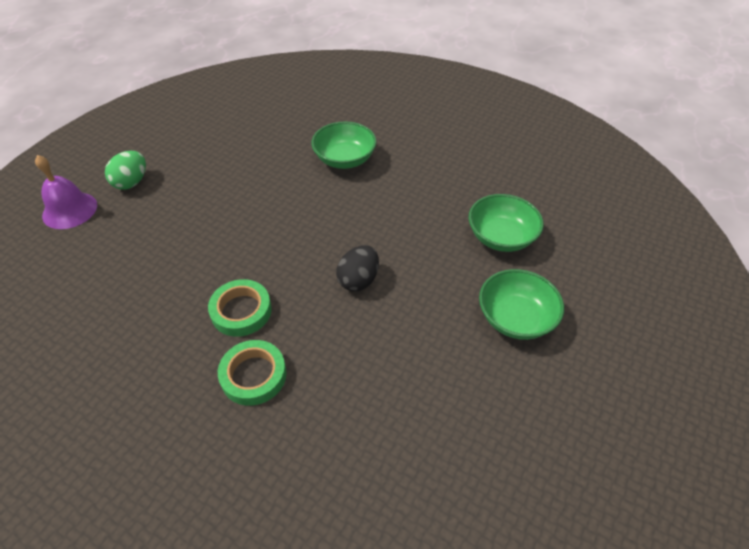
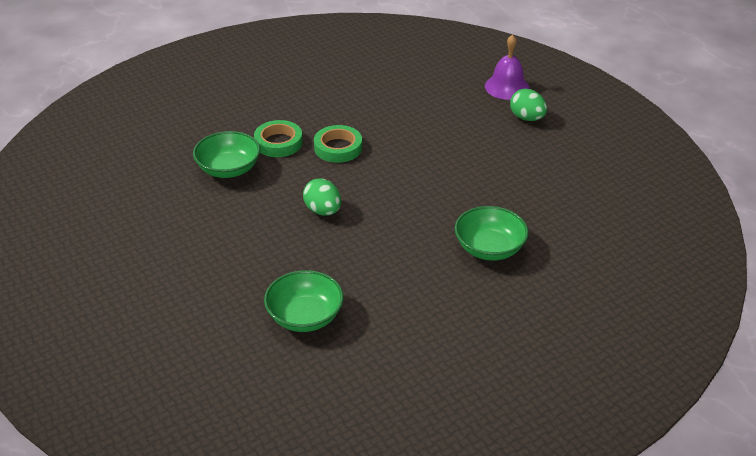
camera: 115 degrees right, 10 degrees down
black egg [336,245,379,291] -> green egg [303,178,341,216]
green bowl [479,269,564,340] -> green bowl moved to [193,131,260,178]

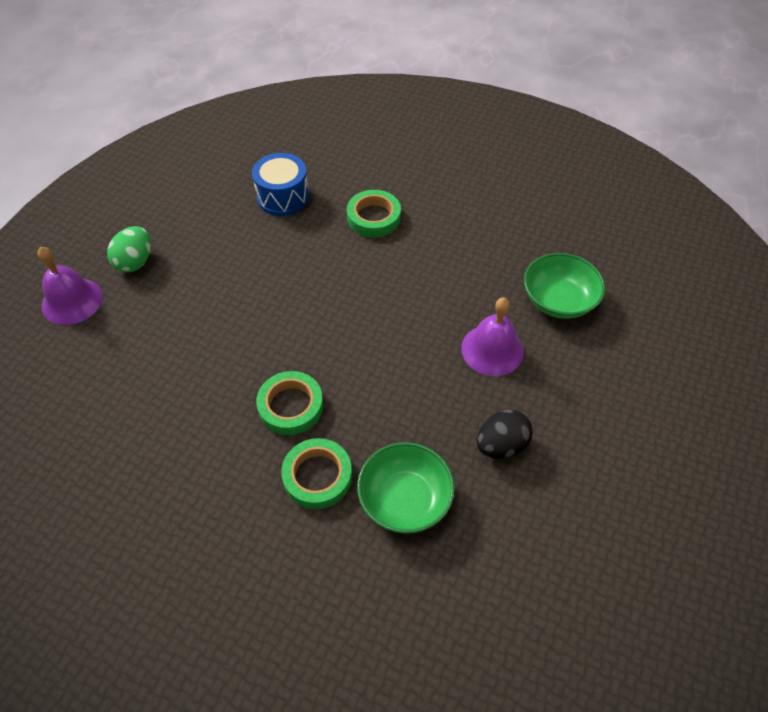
camera: 120 degrees left, 15 degrees up
green egg [303,178,341,216] -> none
green bowl [455,206,529,261] -> green tape [347,190,401,237]
none -> blue drum [252,153,309,216]
none -> purple bell [461,297,524,376]
none -> black egg [477,410,533,459]

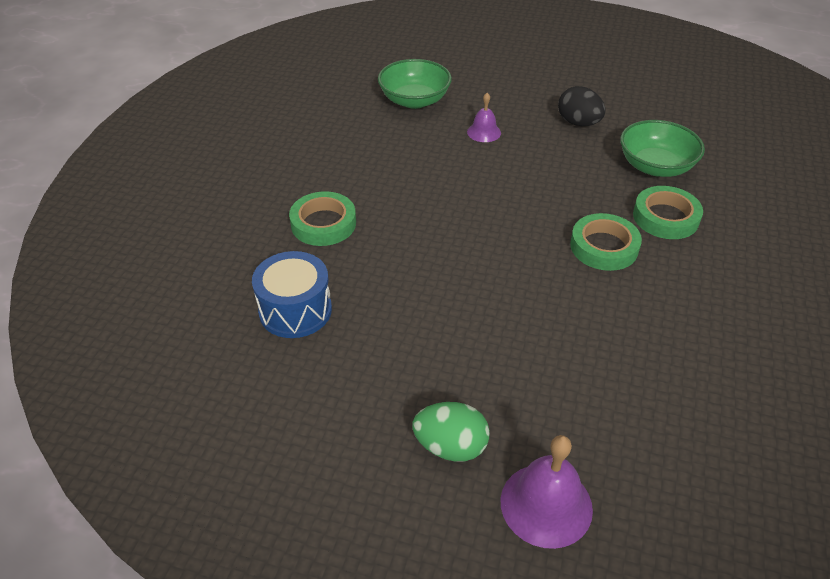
camera: 100 degrees left, 10 degrees down
purple bell [461,297,524,376] -> purple bell [467,93,501,142], size x0.59

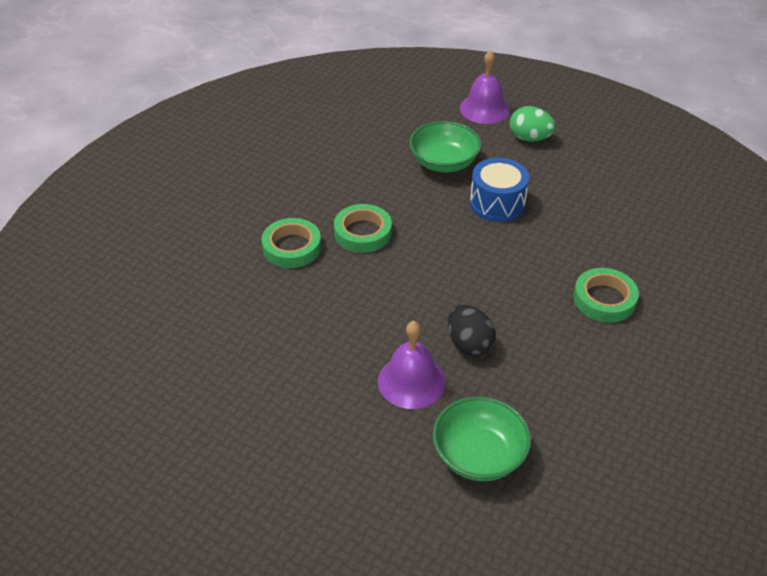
camera: 165 degrees left, 0 degrees up
blue drum [252,251,332,338] -> blue drum moved to [470,158,529,222]
purple bell [467,93,501,142] -> purple bell [378,321,445,409], size x1.70
black egg [558,86,606,126] -> black egg moved to [448,305,496,357]
green bowl [620,120,705,177] -> green bowl moved to [409,121,481,172]

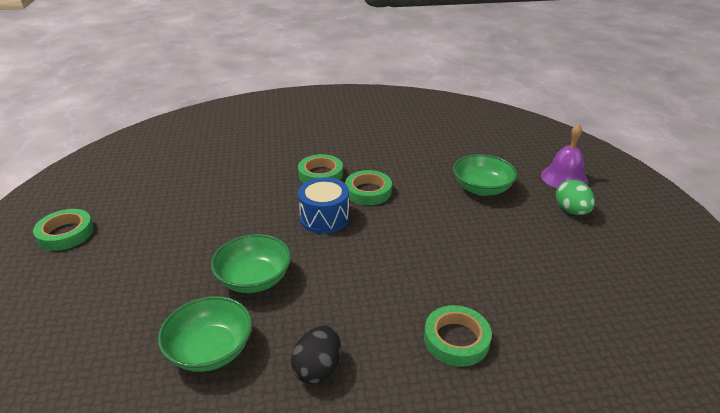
camera: 50 degrees right, 10 degrees down
purple bell [378,321,445,409] -> green bowl [211,234,291,293]
black egg [448,305,496,357] -> black egg moved to [291,326,341,385]
blue drum [470,158,529,222] -> blue drum moved to [298,177,349,234]
none -> green tape [33,209,94,251]

